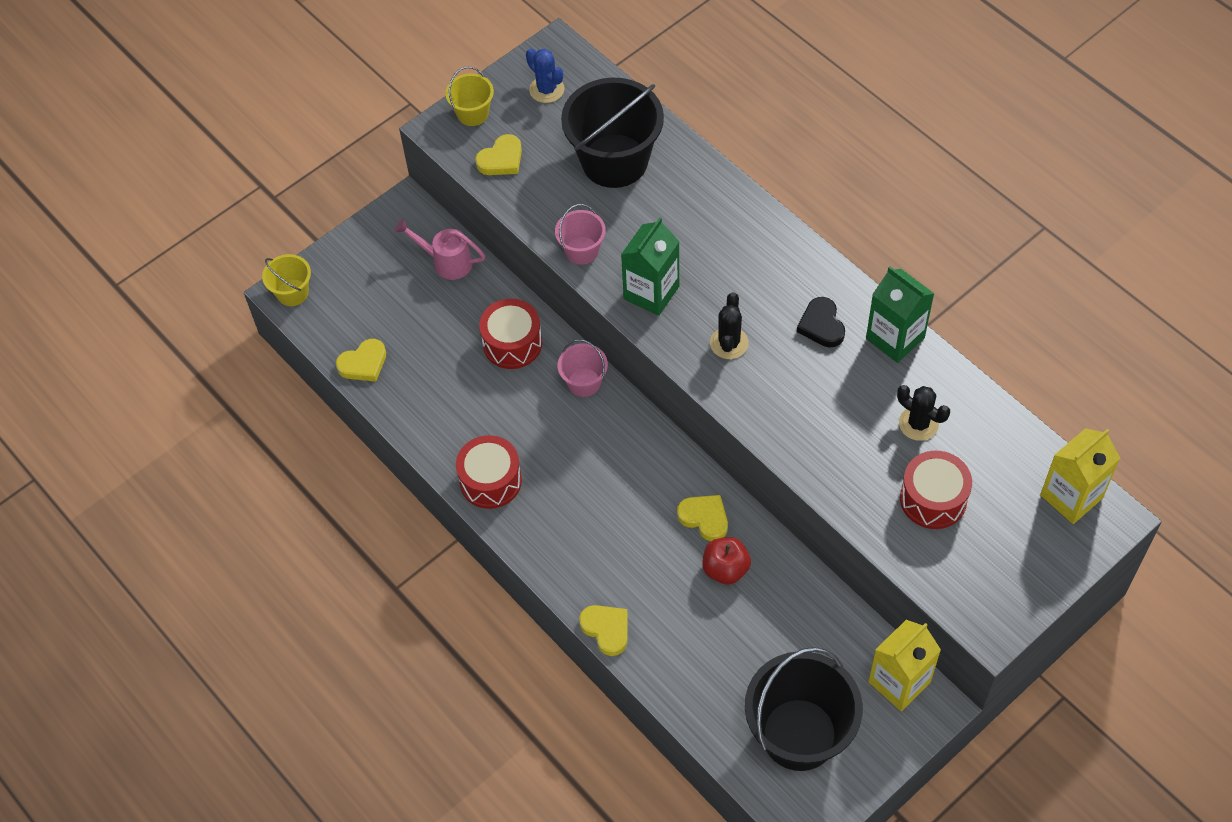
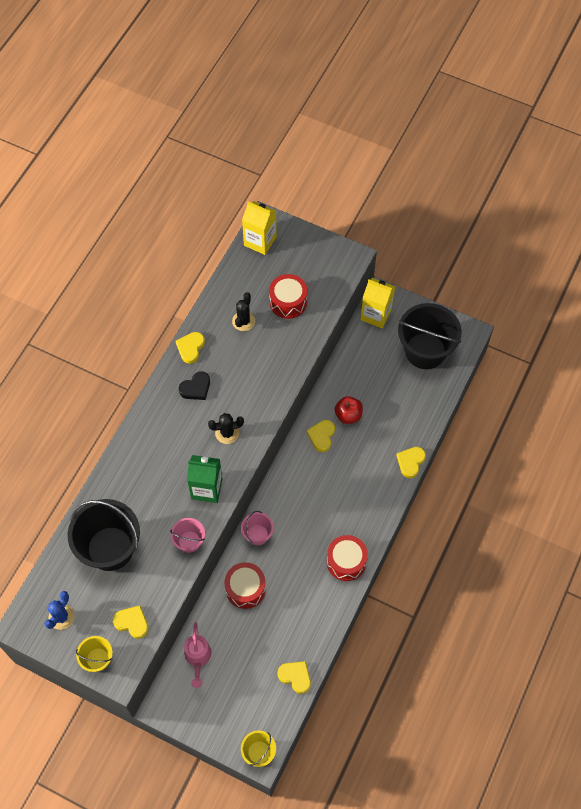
camera: 115 degrees left, 5 degrees up
green carton [866,267,934,363] -> yellow heart [176,332,205,364]

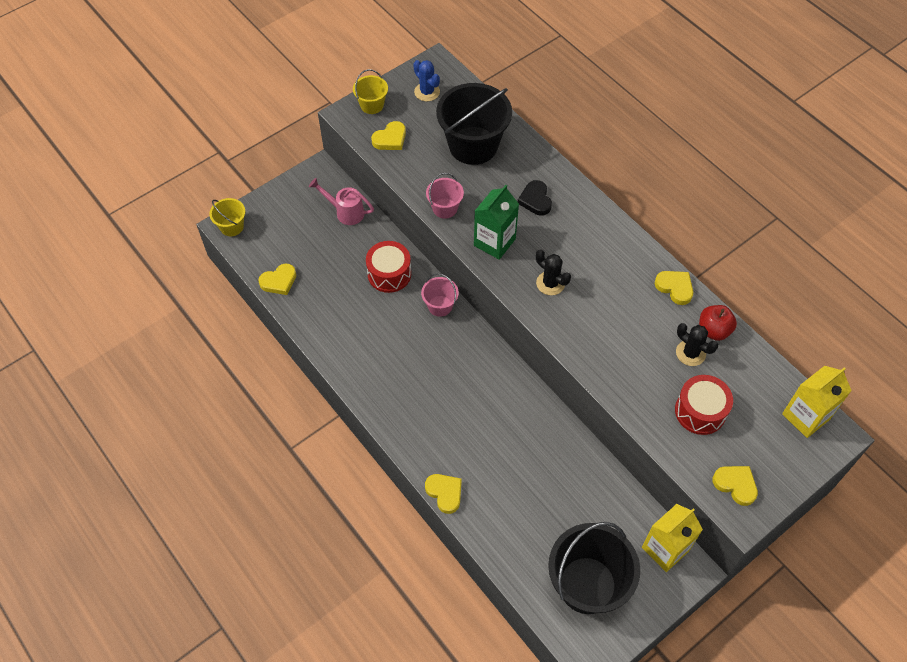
camera: 115 degrees right, 5 degrees down
black heart [179,371,210,400] -> black heart moved to [518,180,552,216]
black cactus [208,413,244,444] -> black cactus turned 60 degrees counterclockwise [536,249,571,295]
yellow heart [306,420,335,452] -> yellow heart moved to [713,466,758,506]
red drum [327,535,368,581] -> none
red apple [335,396,363,424] -> red apple moved to [699,305,737,341]

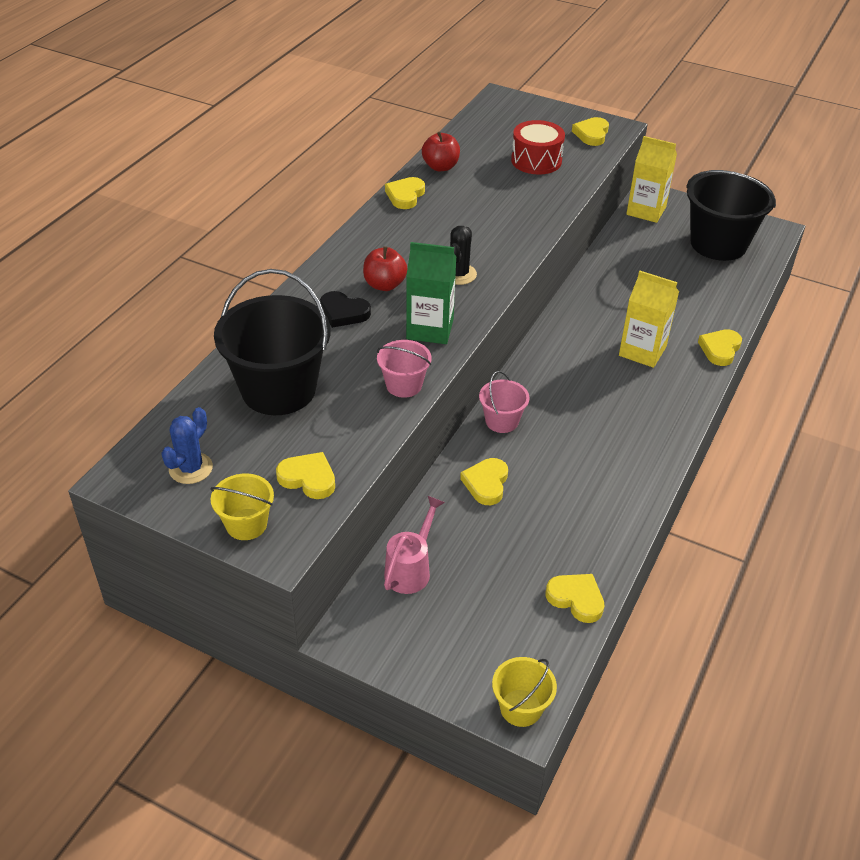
camera: 115 degrees left, 15 degrees down
pink watering can [309,178,374,225] -> pink watering can turned 150 degrees counterclockwise [384,496,445,594]
red drum [366,241,411,293] -> yellow heart [460,458,508,505]
black heart [518,180,552,216] -> black heart turned 60 degrees clockwise [320,291,371,328]
black cactus [676,323,718,366] -> none
yellow carton [782,366,852,438] -> yellow carton moved to [619,271,679,368]
none -> red apple [363,246,408,291]

